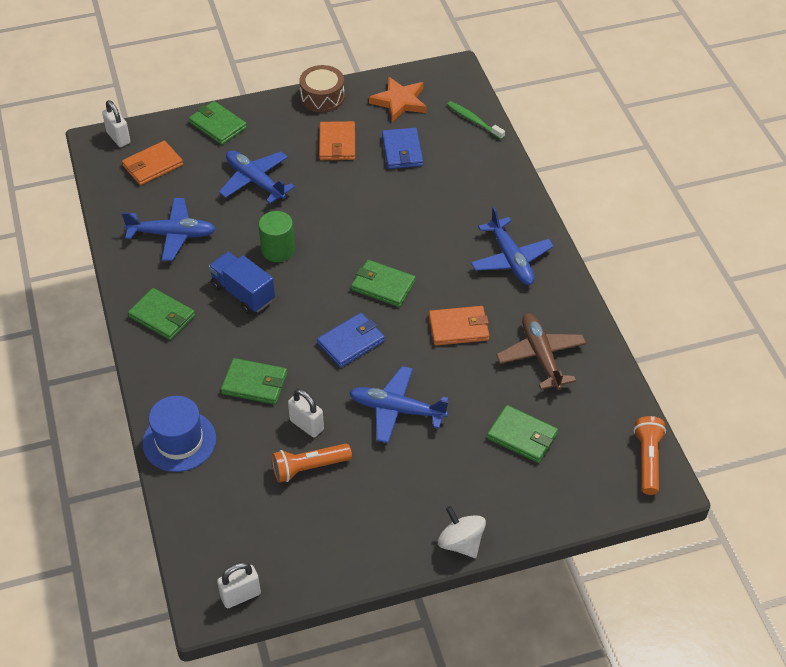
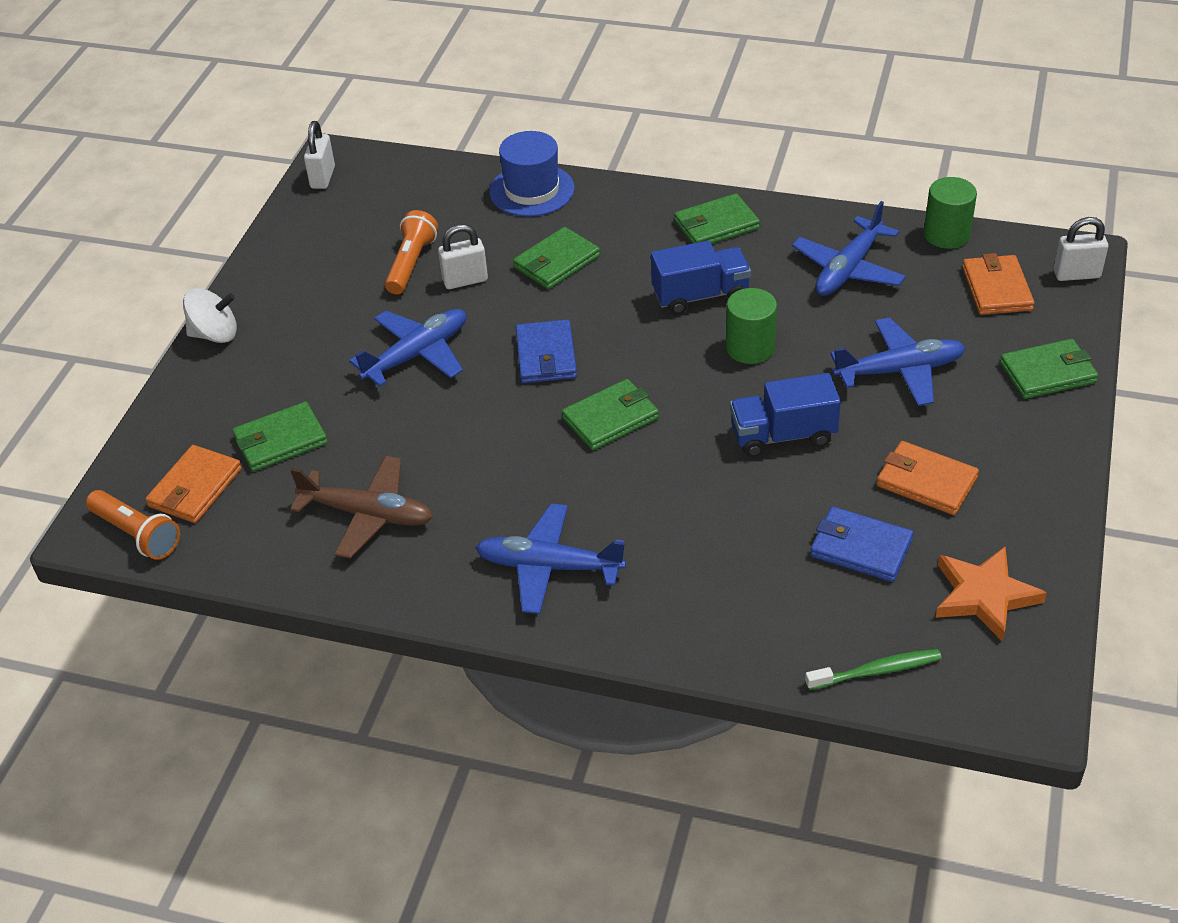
camera: 125 degrees right, 5 degrees down
brown drum [299,65,345,113] -> none
orange wallet [429,306,489,346] -> orange wallet moved to [145,445,242,523]
none -> blue truck [730,373,841,457]
none -> green cylinder [924,177,977,249]

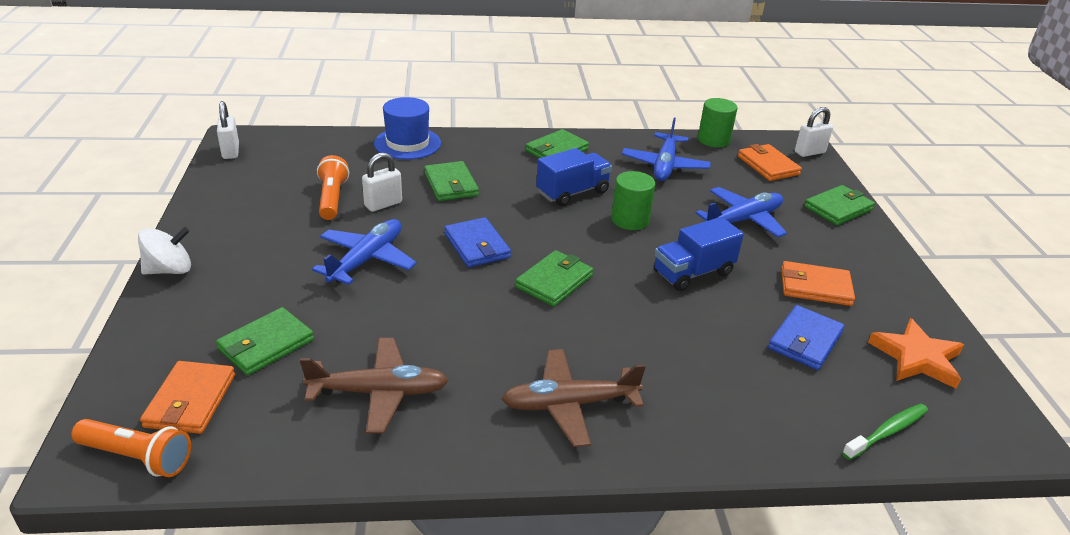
camera: 25 degrees left, 10 degrees down
blue plane [475,503,626,614] -> brown plane [502,349,646,447]
green wallet [513,227,600,289] -> green wallet turned 45 degrees counterclockwise [424,161,479,201]
blue wallet [810,506,913,582] -> blue wallet turned 60 degrees counterclockwise [768,305,844,370]

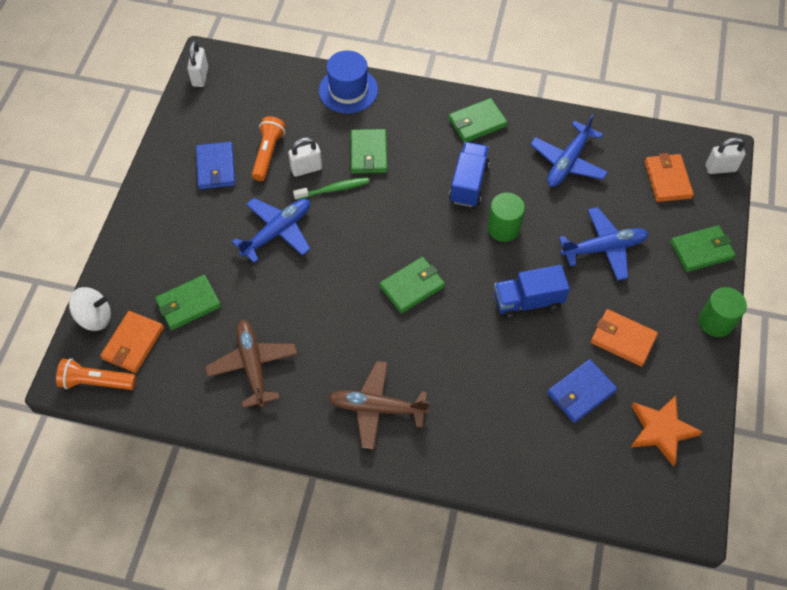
camera: 20 degrees right, 25 degrees up
orange flashlight [71,419,191,477] -> orange flashlight turned 150 degrees clockwise [56,358,136,390]
white spinning top [138,227,191,275] -> white spinning top moved to [69,287,111,331]
brown plane [300,338,449,433] -> brown plane turned 120 degrees counterclockwise [205,320,298,408]
blue wallet [444,217,511,267] -> blue wallet moved to [196,142,235,189]
blue truck [536,148,612,206] -> blue truck turned 60 degrees counterclockwise [449,142,490,207]
green cylinder [698,98,737,148] -> green cylinder moved to [699,287,747,337]
green toothbrush [842,403,928,460] -> green toothbrush moved to [293,177,369,200]

